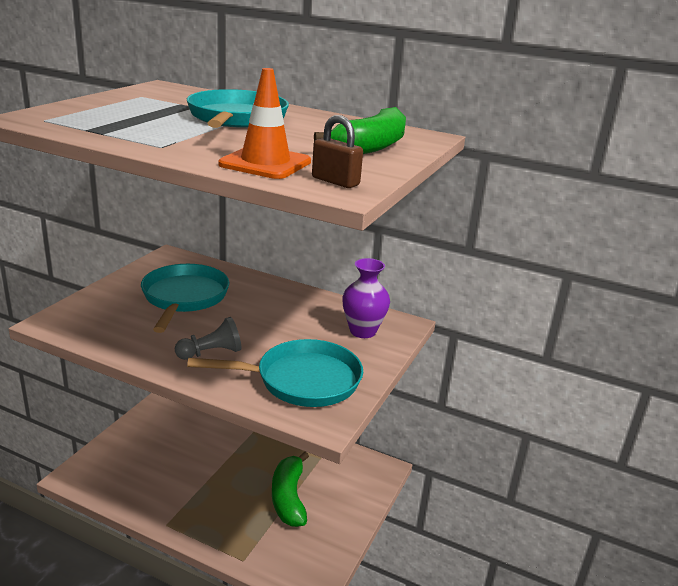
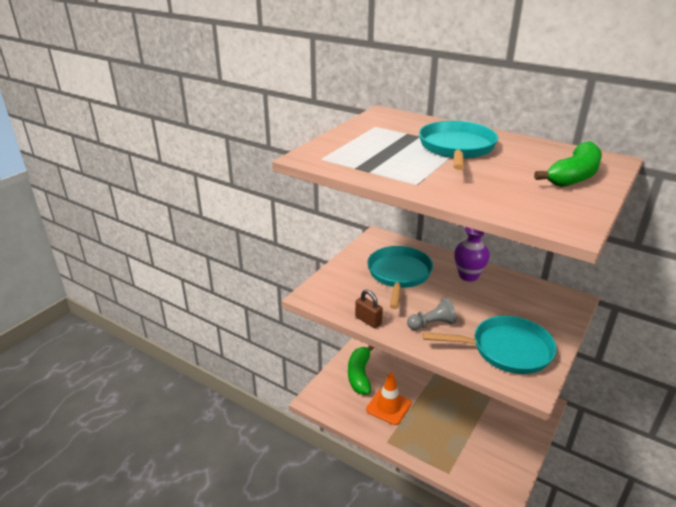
camera: 10 degrees right, 5 degrees up
orange traffic cone [219,68,311,179] -> orange traffic cone moved to [366,372,412,425]
green banana [272,452,309,527] -> green banana moved to [348,346,375,395]
brown padlock [312,115,363,188] -> brown padlock moved to [355,290,383,328]
purple vase [342,258,390,338] -> purple vase moved to [455,227,490,282]

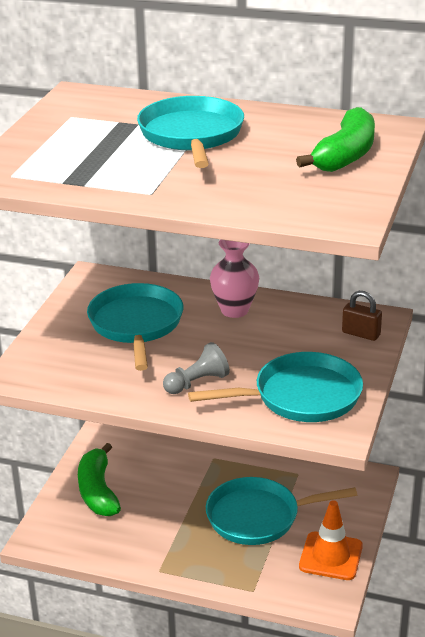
camera: 15 degrees left, 0 degrees up
brown padlock [355,290,383,328] -> brown padlock moved to [342,291,382,341]
orange traffic cone [366,372,412,425] -> orange traffic cone moved to [299,500,363,580]
purple vase [455,227,490,282] -> pink vase [210,240,259,318]
none -> turquoise pan [206,477,357,545]

